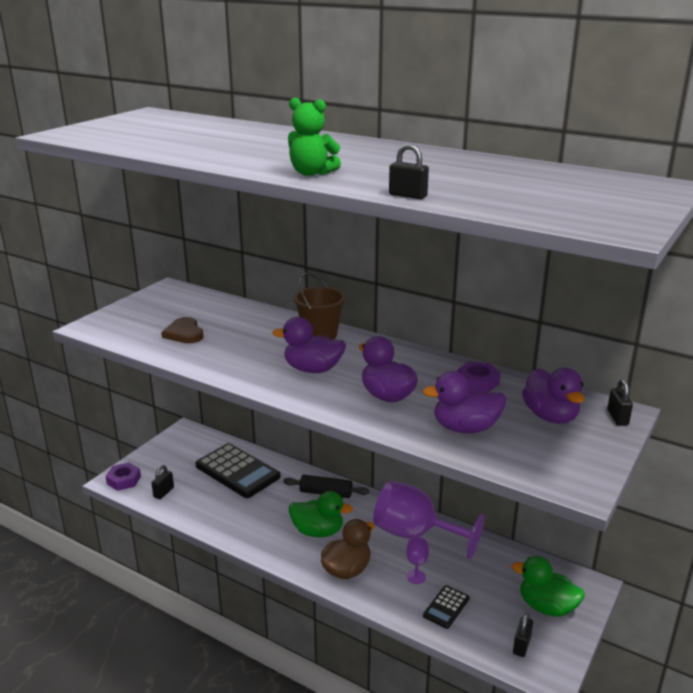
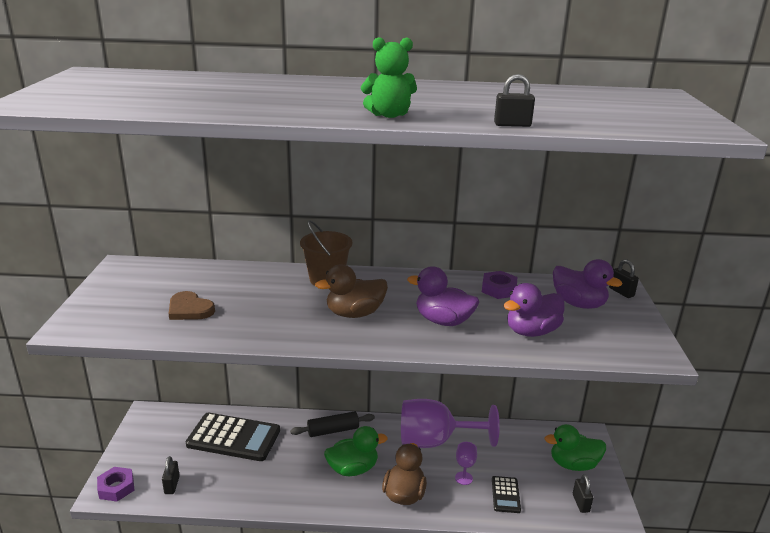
camera: 30 degrees left, 0 degrees up
purple duck [272,317,346,373] -> brown duck [315,265,388,318]

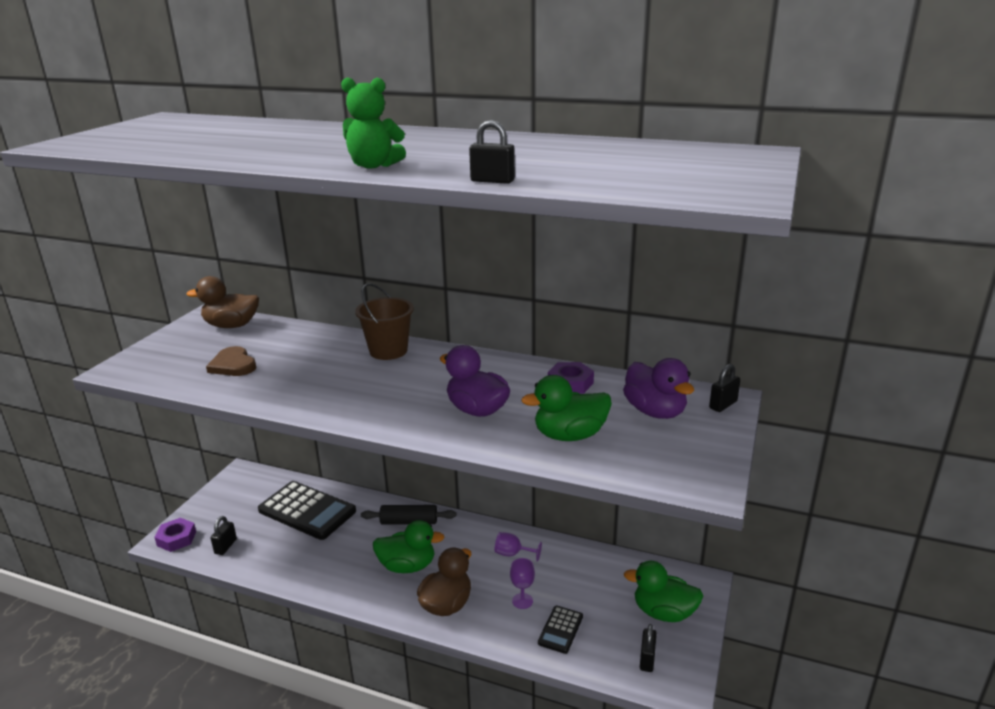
camera: 20 degrees right, 0 degrees up
brown duck [315,265,388,318] -> brown duck moved to [186,276,259,328]
purple goblet [401,399,500,448] -> purple goblet [495,532,542,562], size x0.41
purple duck [504,283,565,337] -> green duck [522,375,612,441]
black padlock [609,259,639,298] -> black padlock turned 60 degrees clockwise [709,364,740,412]

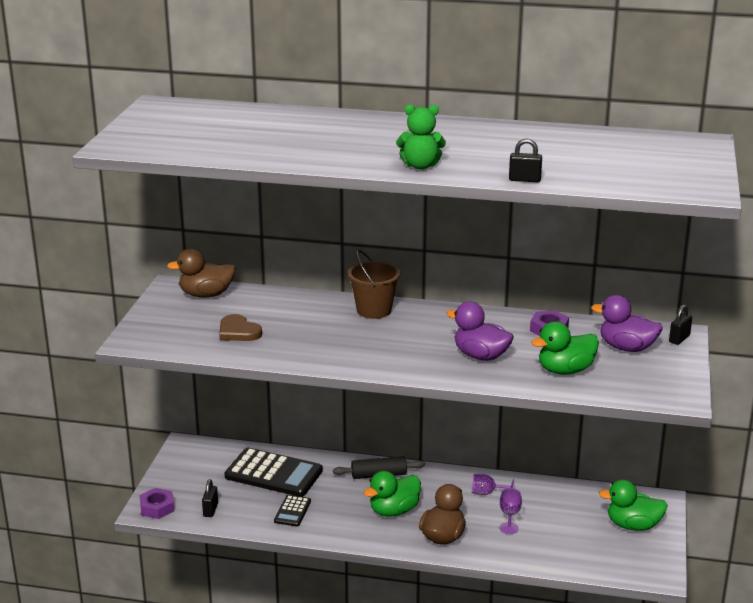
camera: 10 degrees left, 0 degrees up
green duck [373,520,444,573] -> green duck turned 150 degrees clockwise [364,471,421,516]
black calculator [538,605,583,654] -> black calculator moved to [274,495,311,527]
purple duck [623,358,694,419] -> purple duck turned 150 degrees clockwise [591,295,663,352]
black padlock [640,624,657,672] -> none

